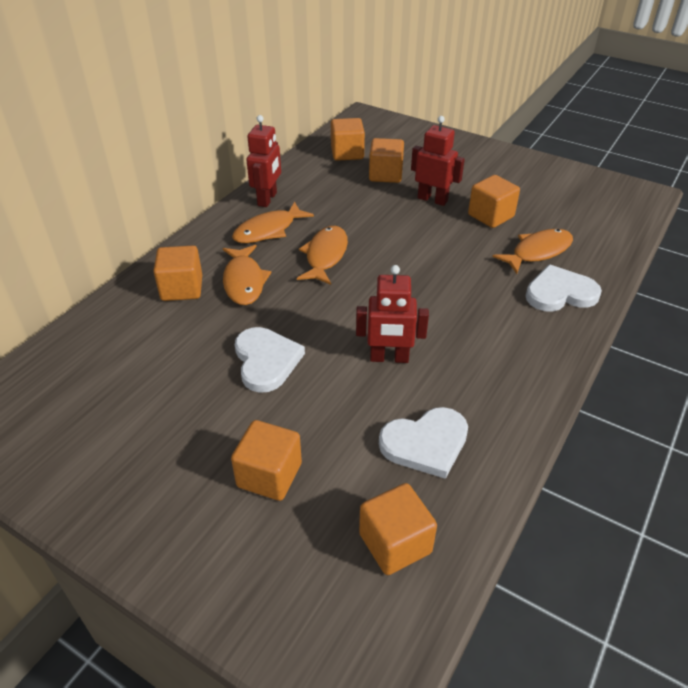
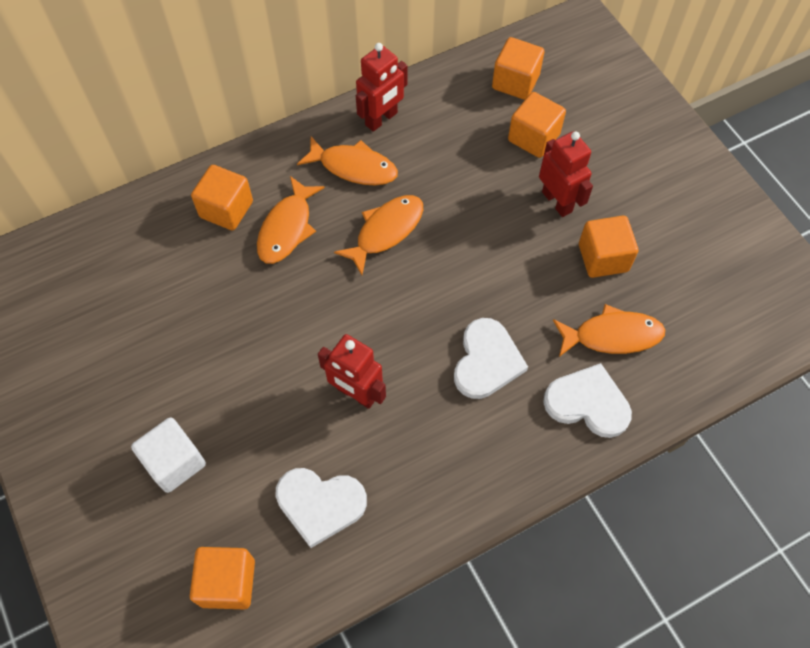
camera: 30 degrees right, 20 degrees up
orange cube [231,420,302,501] -> white cube [131,417,206,493]
orange fish [232,201,314,243] -> orange fish turned 150 degrees counterclockwise [297,136,398,185]
white heart [235,327,305,393] -> white heart moved to [454,318,528,399]

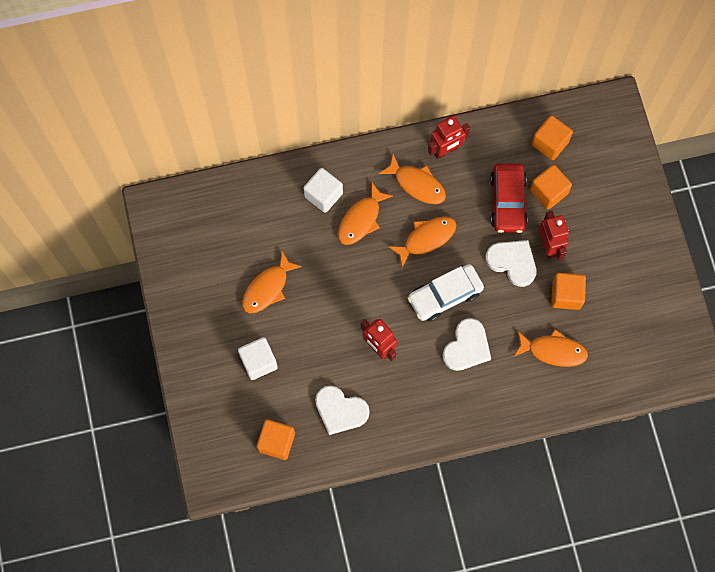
camera: 15 degrees right, 10 degrees up
orange cube [191,165,253,230] -> white cube [303,168,343,213]
white heart [543,363,632,438] -> white heart moved to [485,240,536,287]
none -> orange fish [242,252,302,314]
none -> white car [407,264,484,322]
none -> red car [490,163,528,233]

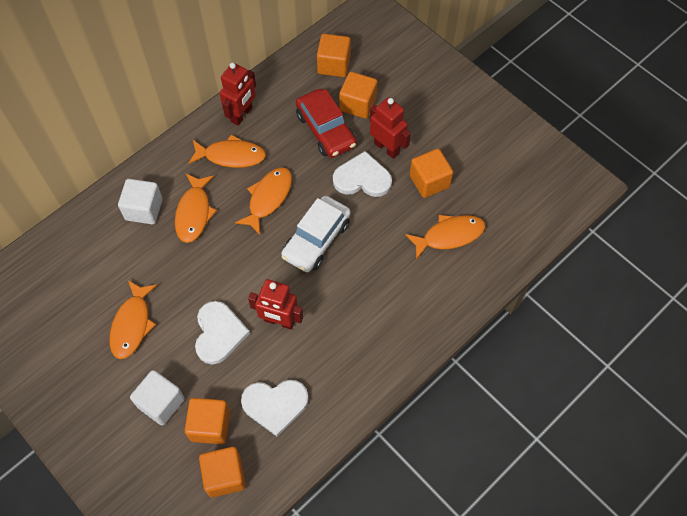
camera: 30 degrees left, 10 degrees down
white heart [443,318,491,371] -> white heart moved to [195,301,250,365]
none -> orange cube [184,398,230,444]

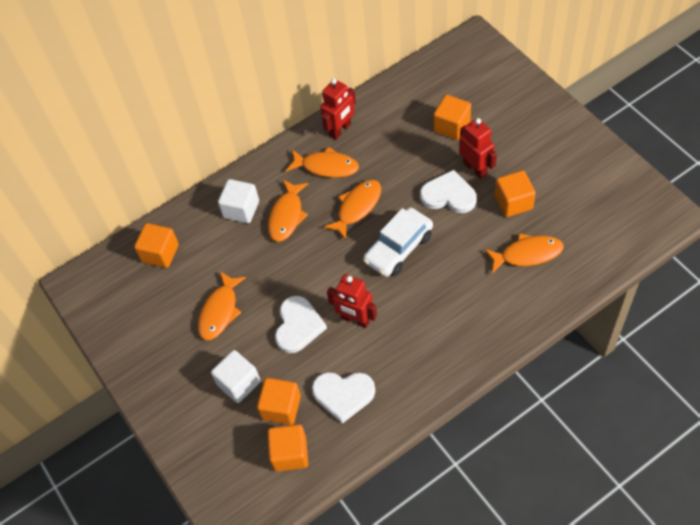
camera: 15 degrees right, 5 degrees down
red car [296,89,357,158] -> none
orange cube [317,34,351,77] -> orange cube moved to [134,223,179,268]

